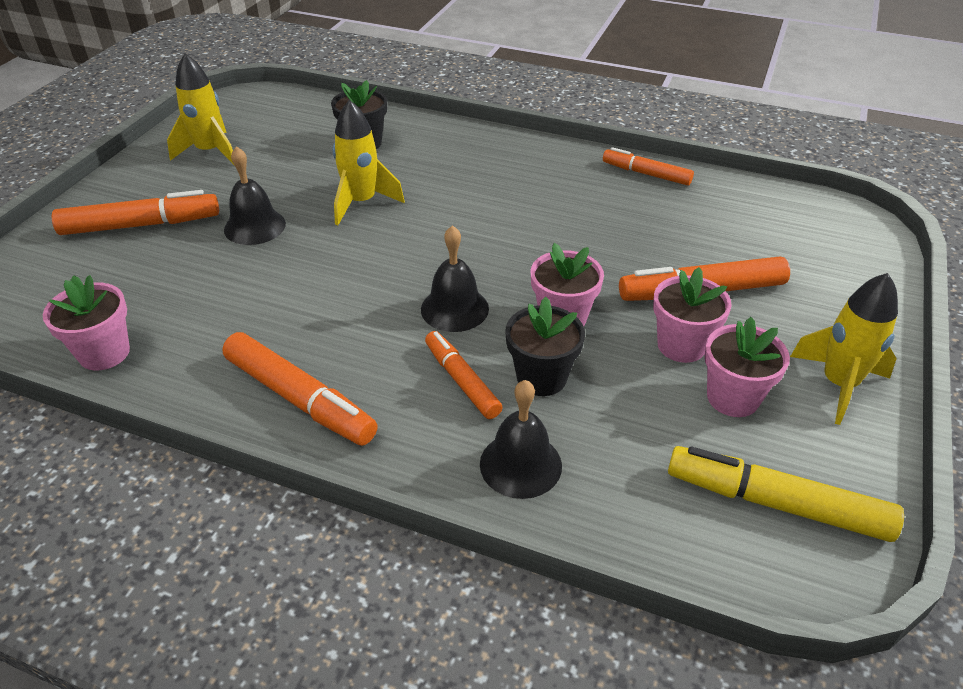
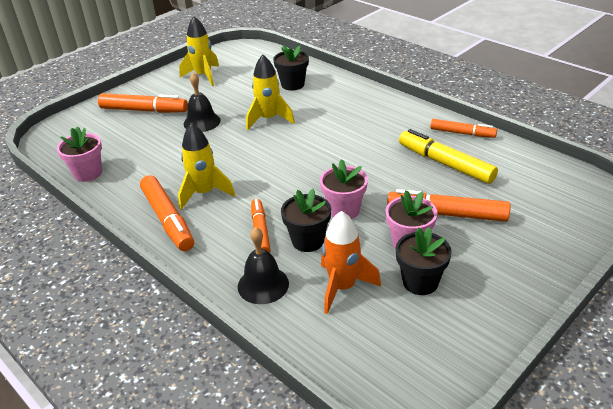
camera: 25 degrees right, 5 degrees down
black bell [421,225,489,332] -> none
orange marker [603,147,694,186] -> orange marker turned 150 degrees clockwise [430,119,497,138]
yellow marker [668,446,904,542] -> yellow marker moved to [399,129,498,184]
pink flower pot [704,317,790,417] -> black flower pot [396,227,452,295]
yellow rocket [790,273,898,425] -> yellow rocket moved to [178,123,235,210]
none -> orange rocket [321,211,381,314]

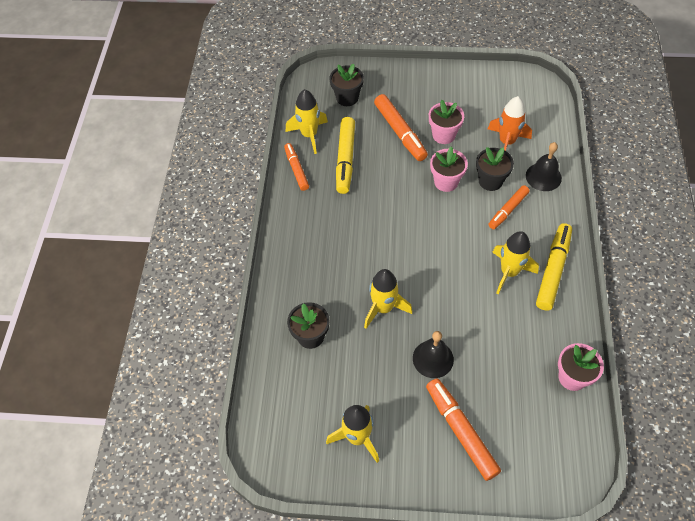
camera: 130 degrees left, 20 degrees up
orange marker [140,175,194,251] -> yellow marker [536,223,572,311]
black flower pot [396,227,452,295] -> black flower pot moved to [330,64,364,106]
none -> yellow rocket [286,89,328,154]

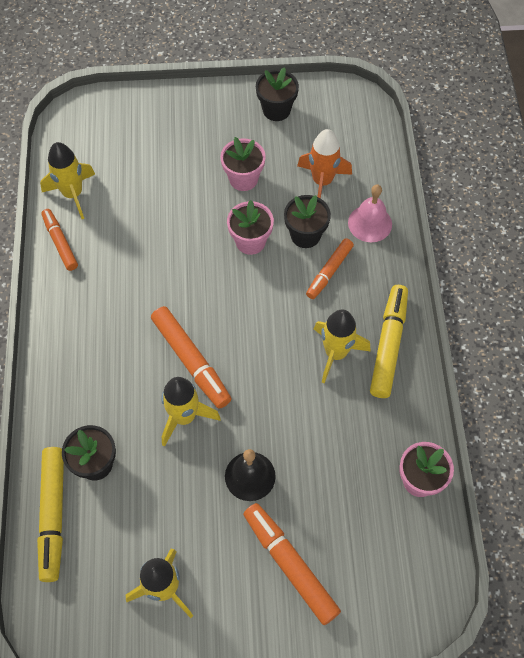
camera: 10 degrees left, 5 degrees up
black flower pot [330,64,364,106] -> black flower pot moved to [256,67,299,121]
yellow marker [336,117,355,194] -> yellow marker moved to [37,447,64,582]
orange marker [374,94,428,161] -> orange marker moved to [151,306,231,409]
black bell [526,142,562,191] -> pink bell [348,185,392,242]

